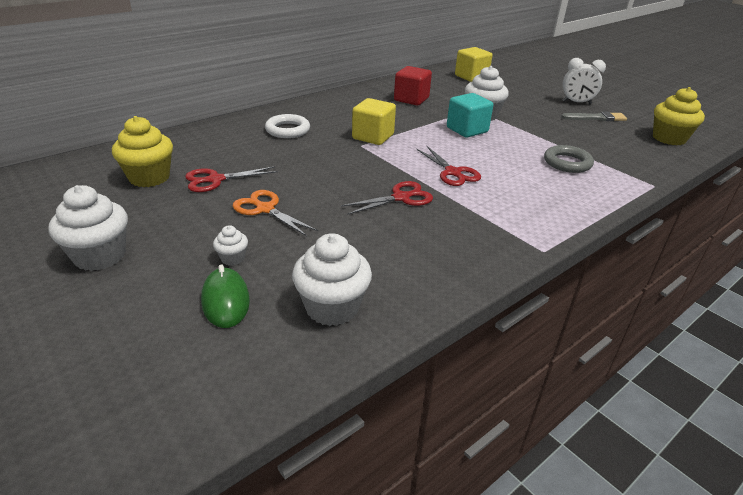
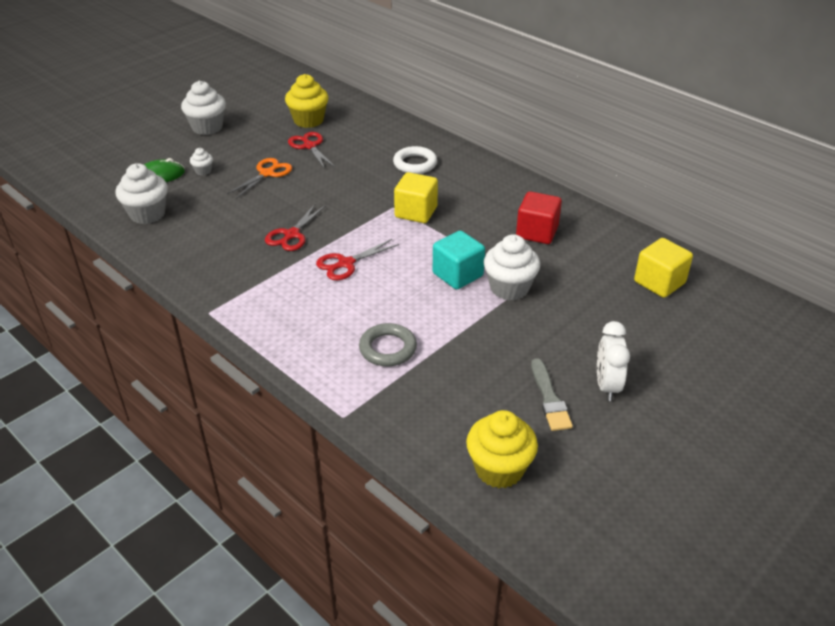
camera: 85 degrees right, 5 degrees up
red scissors [341,181,433,215] -> red scissors turned 60 degrees clockwise [265,203,326,251]

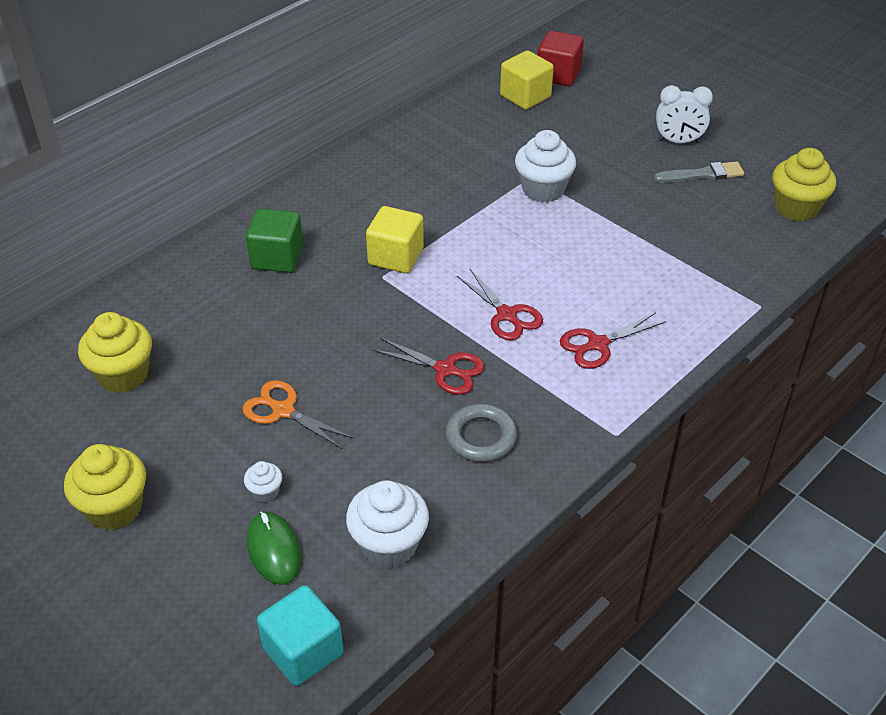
camera: 90 degrees left, 5 degrees up
white cupcake [181,81,226,135] -> yellow cupcake [64,444,146,530]
red scissors [288,132,335,169] -> red scissors moved to [560,312,666,369]
grey ring [359,323,417,367] -> grey ring moved to [445,404,517,462]
white ring [393,146,437,174] -> green cube [246,209,303,273]
turquoise cube [433,230,485,289] -> turquoise cube moved to [257,585,343,686]
red cube [516,191,562,244] -> red cube moved to [538,31,584,86]

